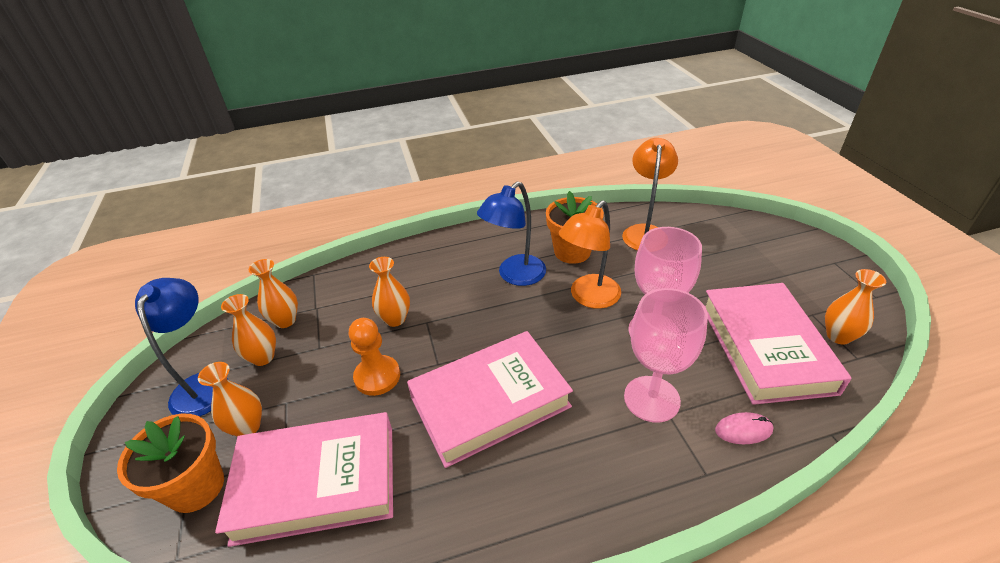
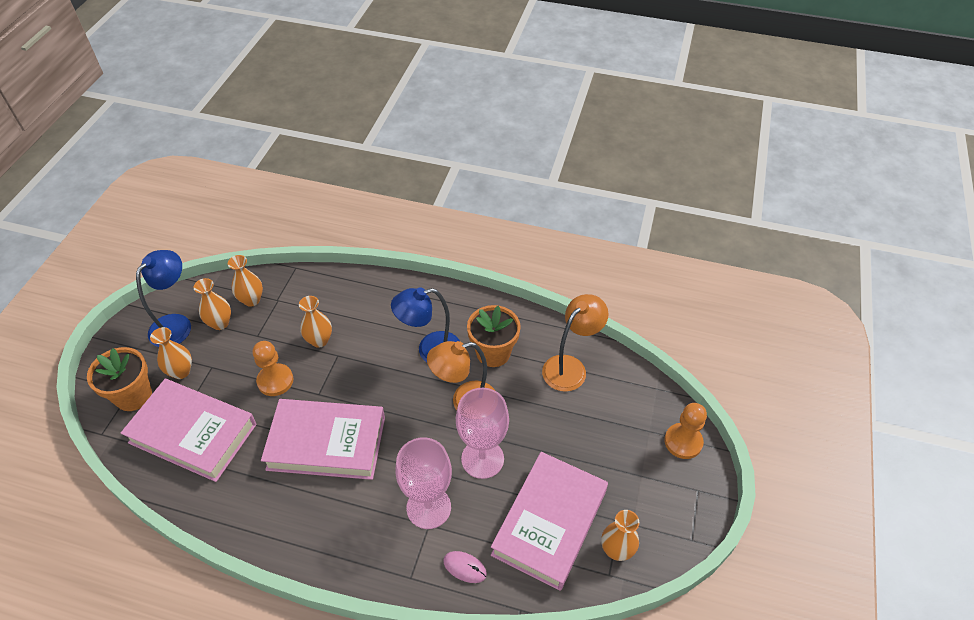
camera: 30 degrees right, 10 degrees up
none -> orange pawn [664,403,707,459]

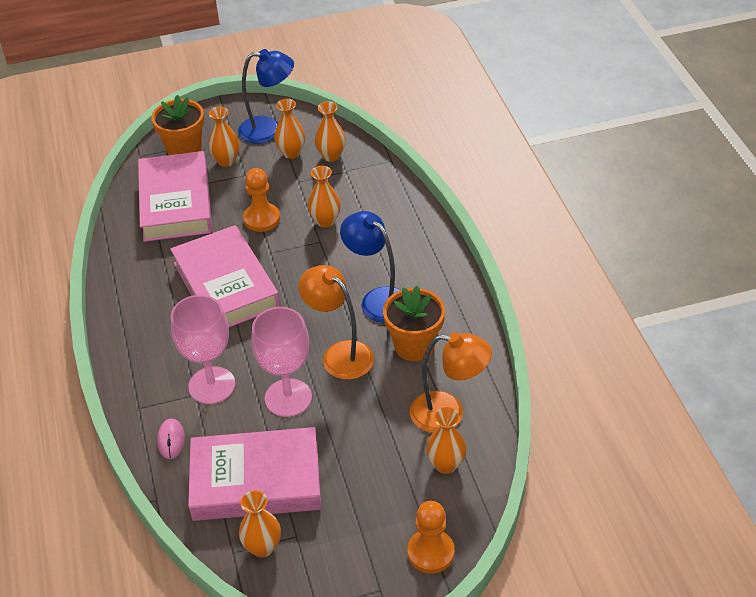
camera: 60 degrees right, 5 degrees down
none -> orange vase [426,407,466,474]

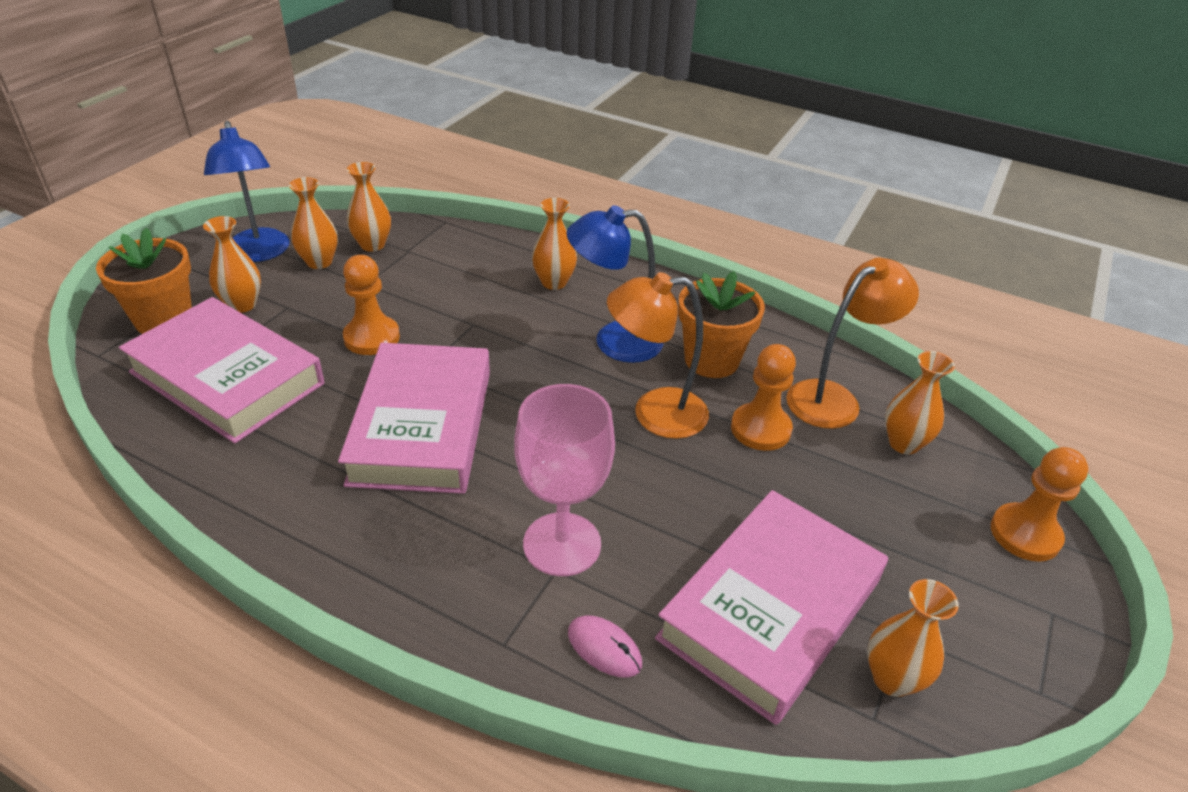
camera: 50 degrees left, 5 degrees down
pink book [170,225,280,327] -> pink book turned 75 degrees clockwise [338,343,490,494]
blue lamp [238,49,294,144] -> blue lamp turned 120 degrees clockwise [204,121,290,262]
pink goblet [251,307,312,417] -> none
orange vase [308,166,341,228] -> orange vase moved to [532,198,577,290]
none -> orange pawn [731,344,796,451]

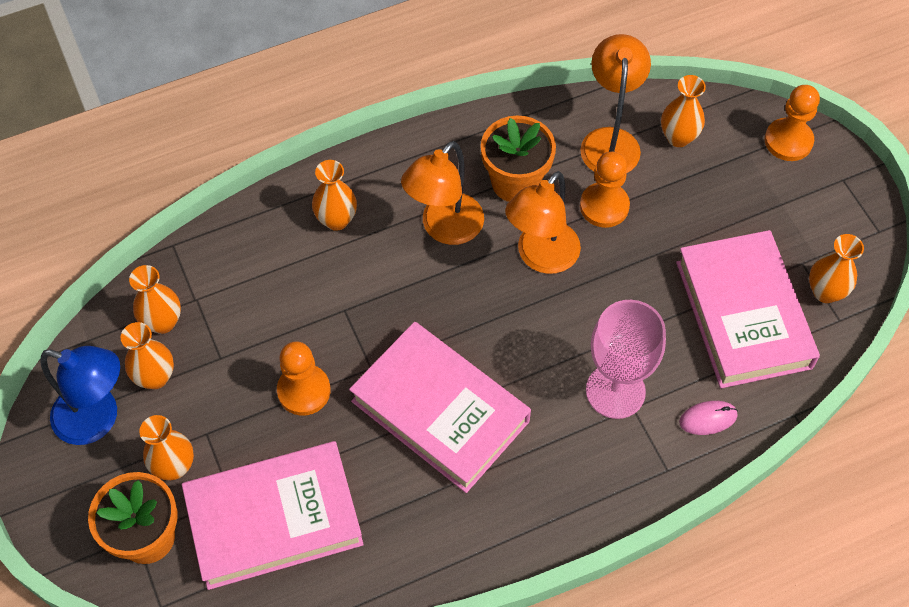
camera: 50 degrees left, 20 degrees up
blue lamp [566,205,663,363] -> orange lamp [401,141,484,245]

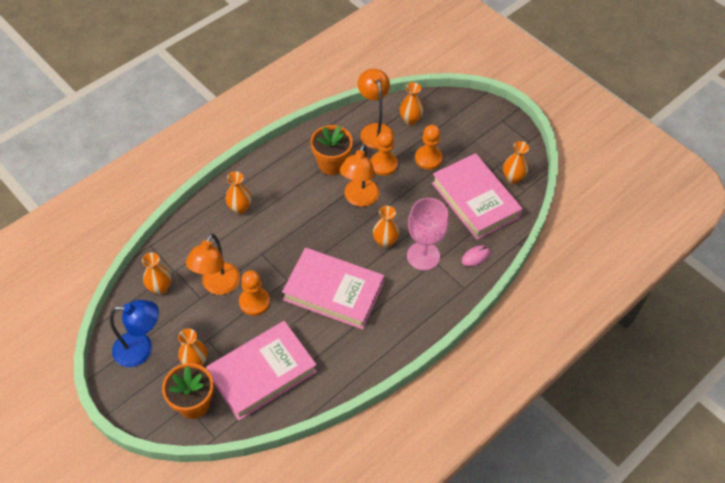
camera: 20 degrees left, 5 degrees down
orange vase [121,322,174,389] -> orange vase moved to [373,206,399,248]
orange lamp [401,141,484,245] -> orange lamp moved to [186,233,240,295]
orange pawn [765,85,820,161] -> orange pawn moved to [415,125,443,170]

